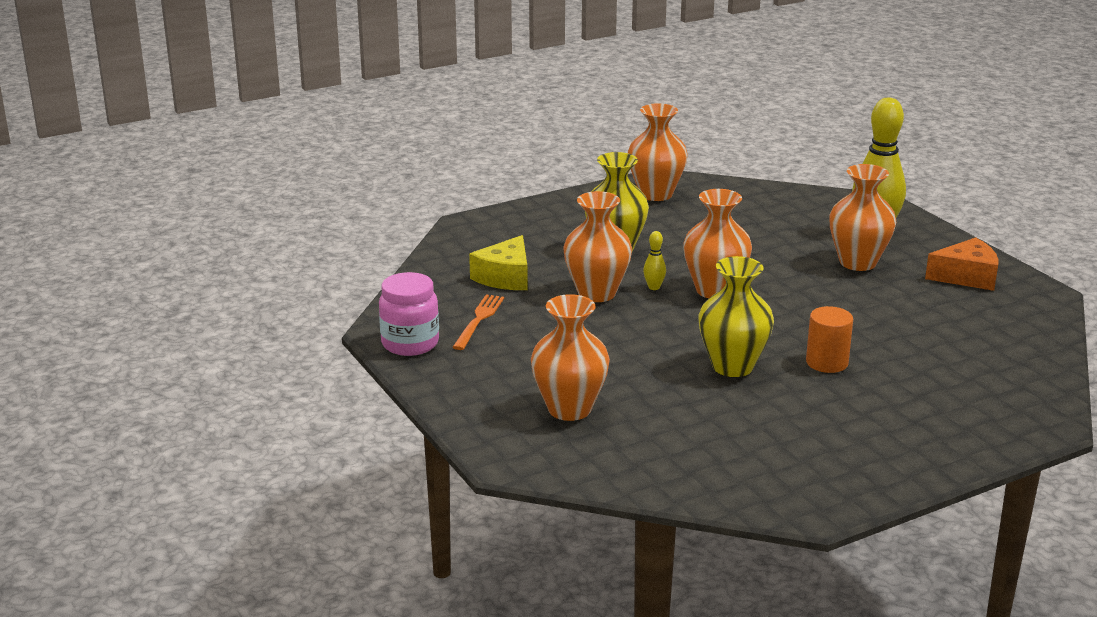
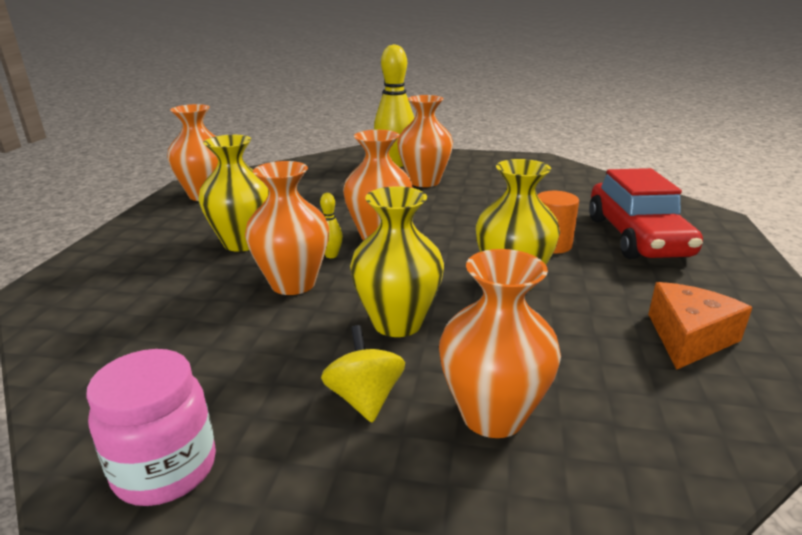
camera: 50 degrees left, 0 degrees up
orange fork [453,294,504,350] -> none
yellow cheese [469,235,528,290] -> none
orange cheese [925,237,999,291] -> orange cheese moved to [648,282,753,370]
none -> yellow spinning top [321,325,405,423]
none -> yellow vase [350,186,444,337]
none -> red car [589,168,703,259]

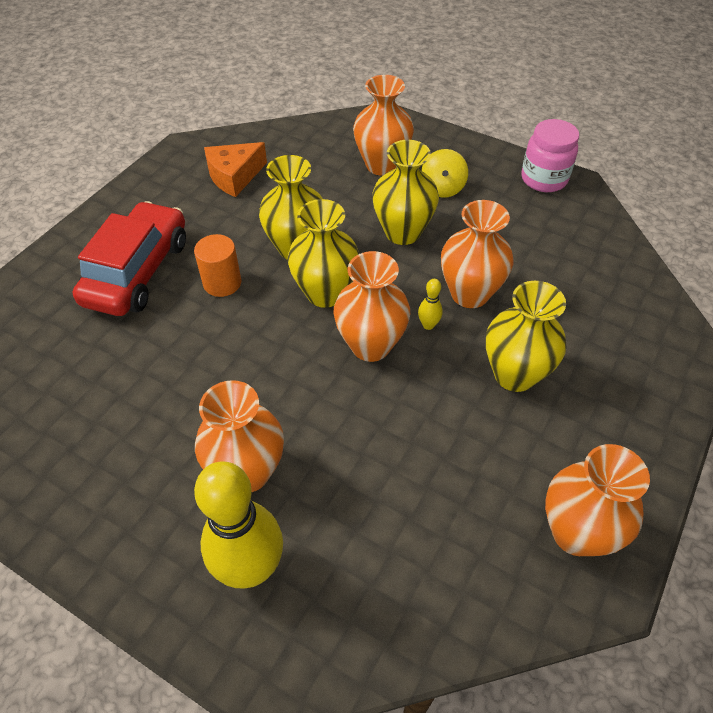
camera: 160 degrees left, 25 degrees up
none -> yellow vase [287,199,359,308]

